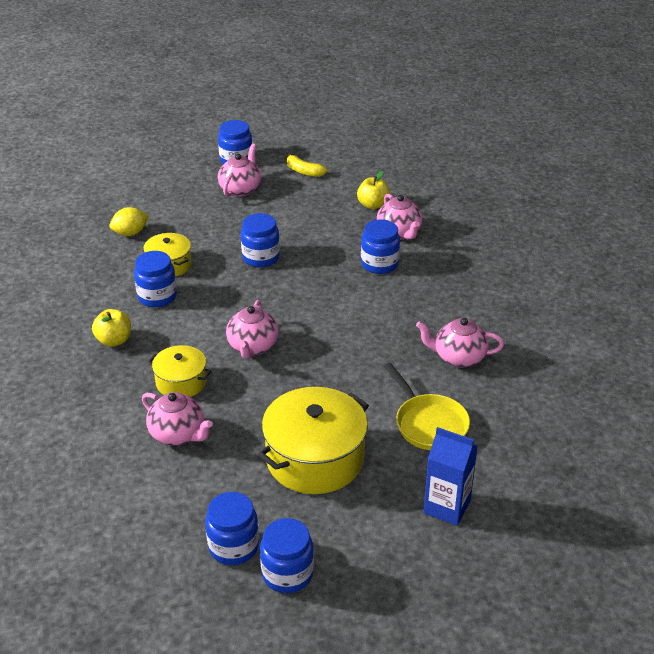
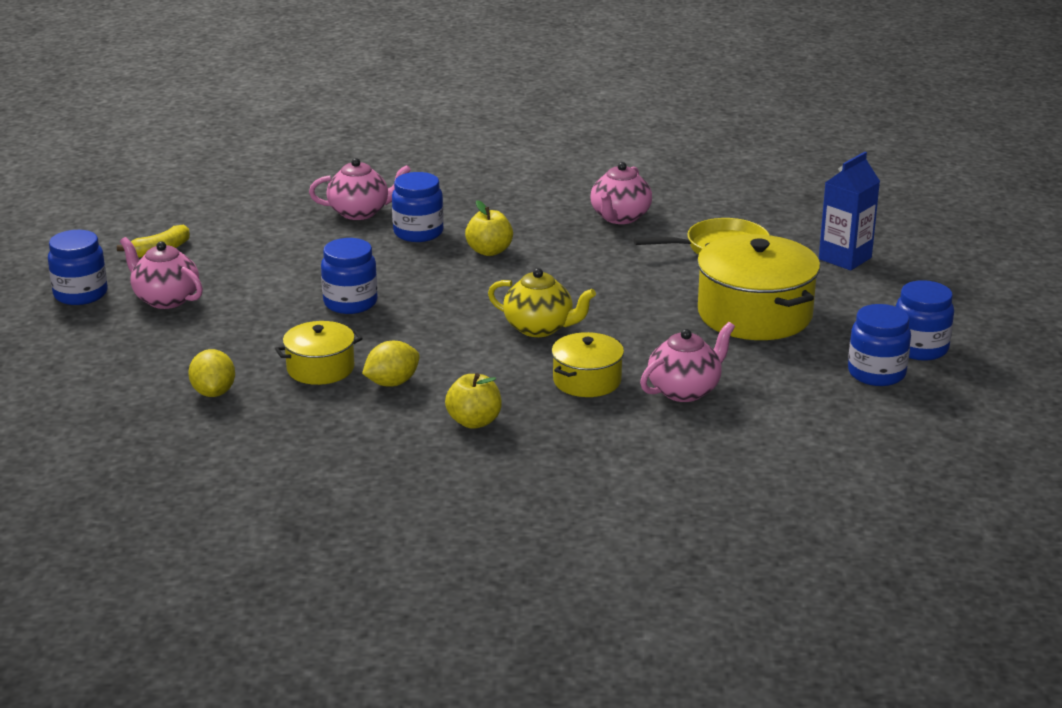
camera: 75 degrees left, 10 degrees down
blue jar [134,251,177,307] -> yellow lemon [362,341,420,387]
pink teapot [226,300,279,359] -> yellow teapot [488,268,596,337]
yellow apple [357,171,390,209] -> yellow apple moved to [465,200,513,256]

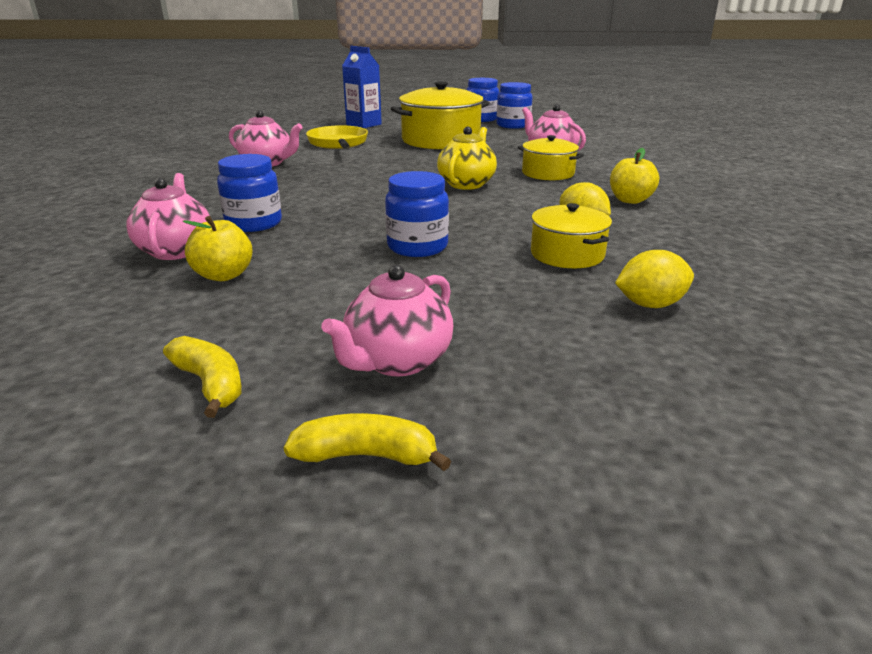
camera: 90 degrees left, 0 degrees up
blue jar [48,230,108,305] -> yellow banana [283,413,451,471]
yellow apple [465,200,513,256] -> yellow apple moved to [183,216,253,281]

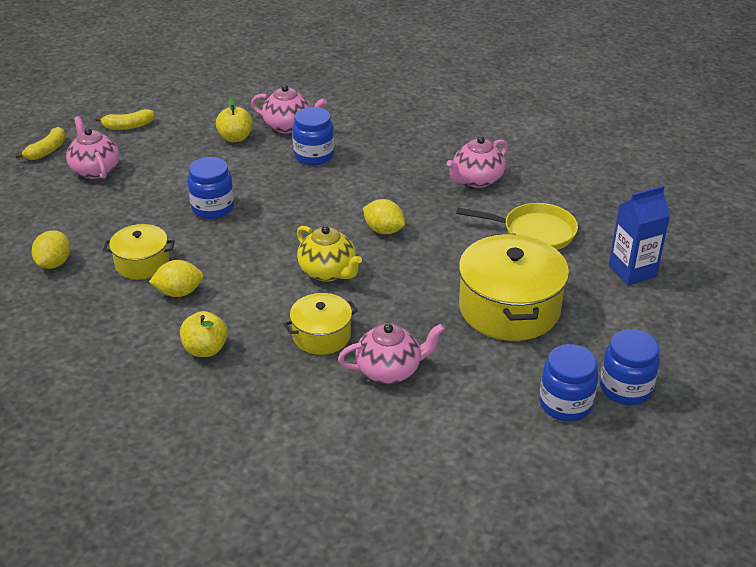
camera: 115 degrees right, 10 degrees up
none -> yellow lemon [363,199,405,234]

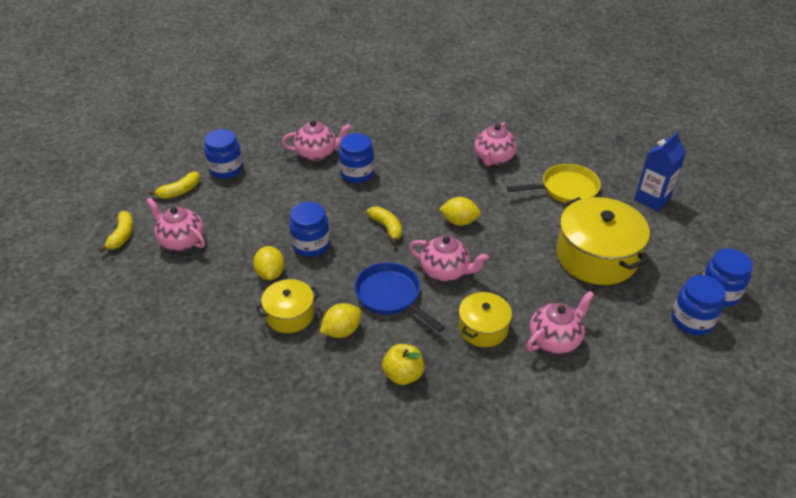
camera: 25 degrees left, 5 degrees up
yellow lemon [32,230,70,269] -> yellow lemon moved to [253,246,285,280]
yellow apple [216,98,253,142] -> none
yellow teapot [297,226,362,282] -> pink teapot [409,235,489,281]
none -> blue jar [204,129,243,179]
none -> blue pan [354,262,445,332]
none -> yellow banana [366,207,402,245]

